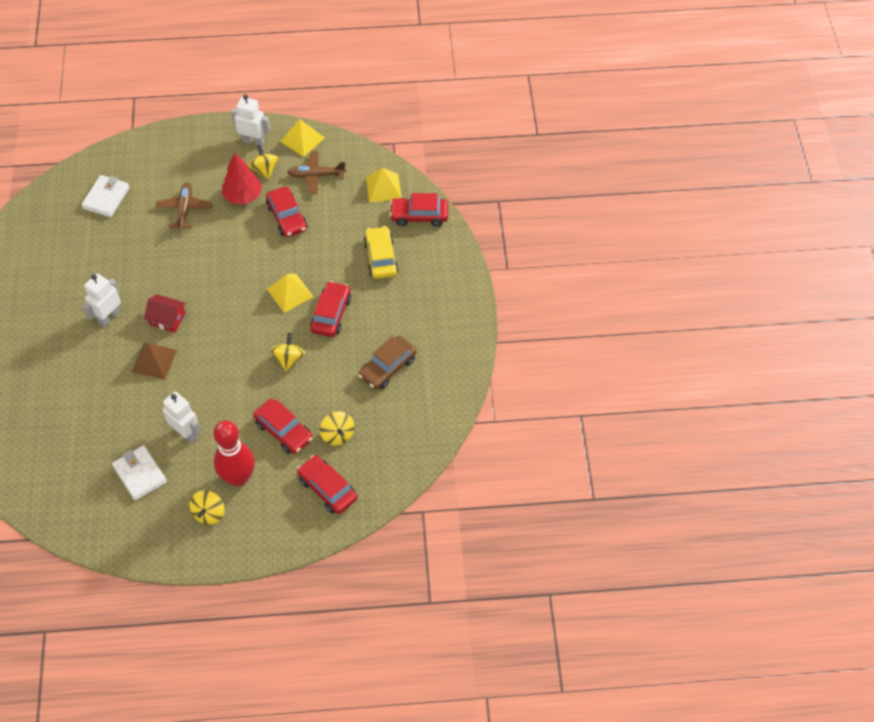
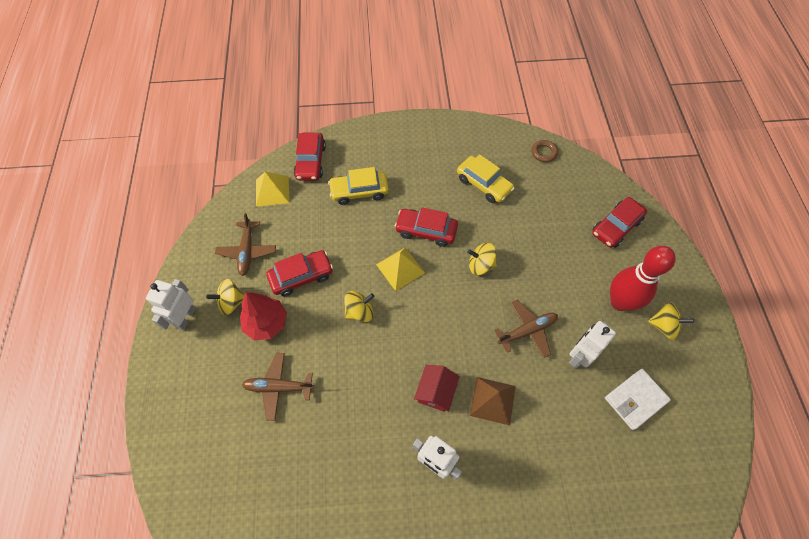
camera: 90 degrees left, 5 degrees up
white wallet [81,175,130,217] -> none
red car [253,399,313,454] -> none
yellow pyramid [280,119,325,157] -> none
yellow spinning top [320,411,355,446] -> yellow spinning top moved to [344,291,374,322]
brown car [358,336,417,390] -> yellow car [457,154,515,203]
none -> brown plane [494,300,558,358]
none -> brown ring [532,140,558,162]

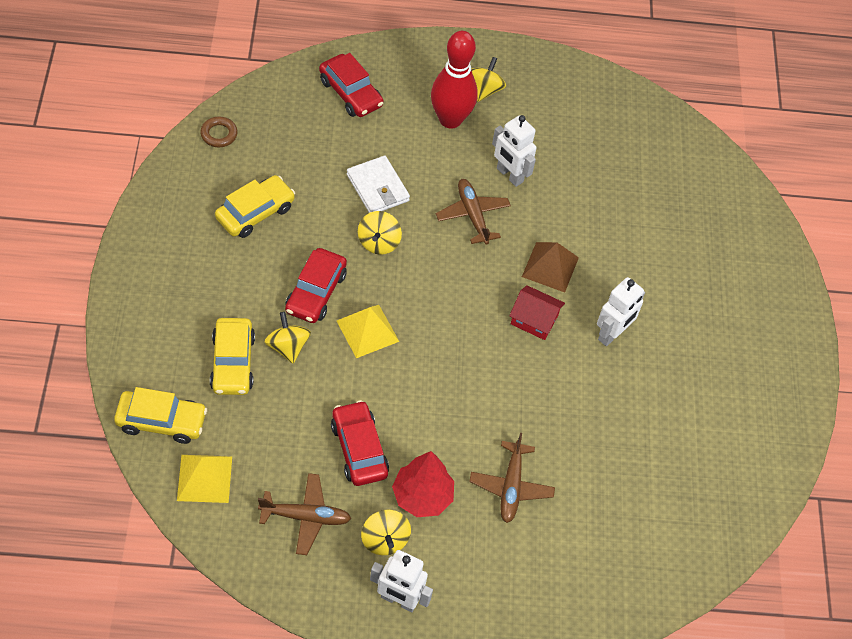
camera: 90 degrees left, 5 degrees down
red car [293,133,326,181] -> yellow car [114,387,207,444]
yellow spinning top [344,291,374,322] -> yellow spinning top moved to [264,312,311,364]
white wallet [605,369,671,430] -> white wallet moved to [347,156,410,213]

